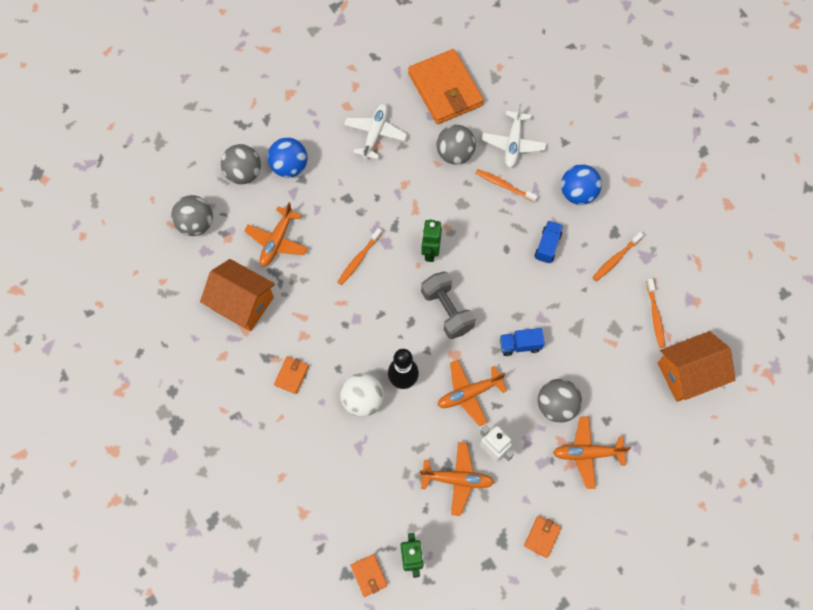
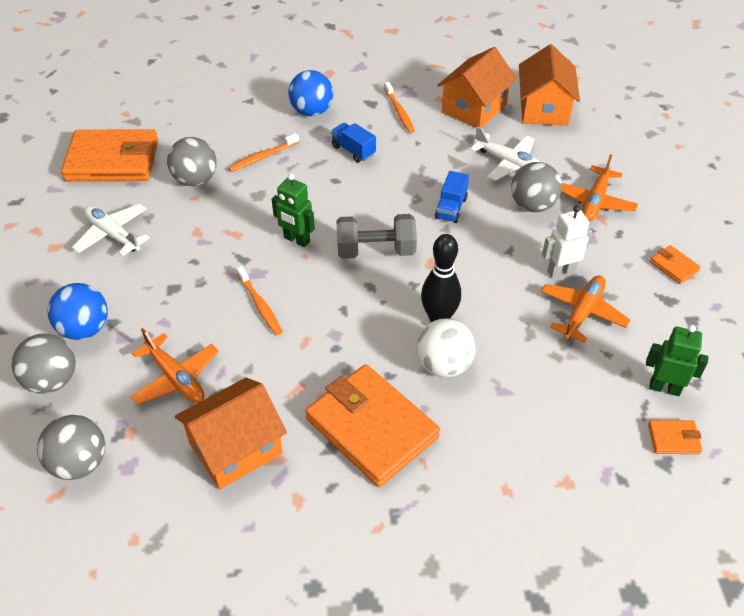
camera: 65 degrees left, 20 degrees down
orange wallet [274,357,309,394] -> orange wallet [305,364,440,487], size x2.40
orange plane [437,360,507,426] -> none
white plane [482,103,546,168] -> white plane moved to [470,126,540,181]
orange toothbrush [646,279,665,348] -> orange house [437,47,517,128]

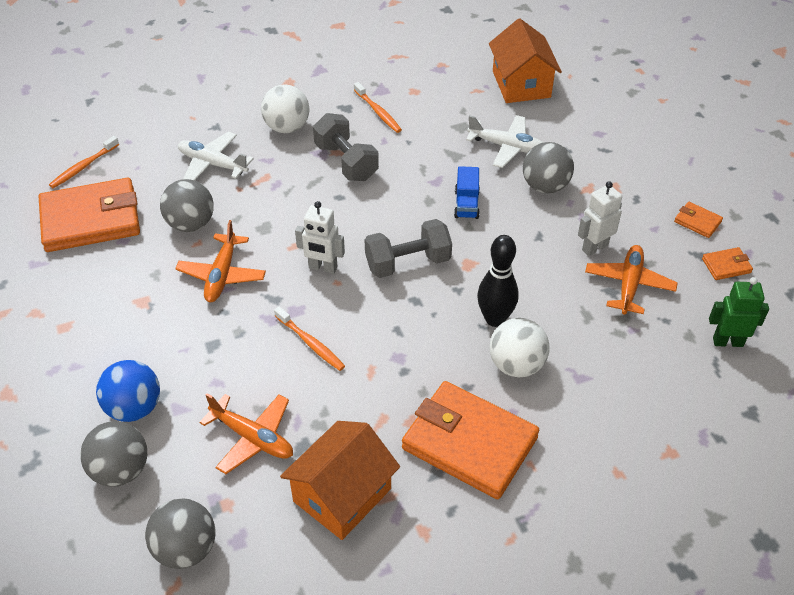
camera: 15 degrees left, 0 degrees up
white plane [72,204,150,256] -> white plane moved to [178,131,254,180]
orange toothbrush [228,133,299,172] -> orange toothbrush moved to [49,136,119,188]
green robot [272,174,315,247] -> white robot [295,201,345,274]
blue ball [288,70,333,116] -> white ball [261,84,309,133]
blue truck [331,123,376,163] -> grey dumbbell [313,113,379,181]
orange house [437,47,517,128] -> none
orange plane [561,154,638,222] -> orange plane moved to [175,220,266,302]
orange wallet [648,420,702,454] -> orange wallet moved to [702,247,753,280]

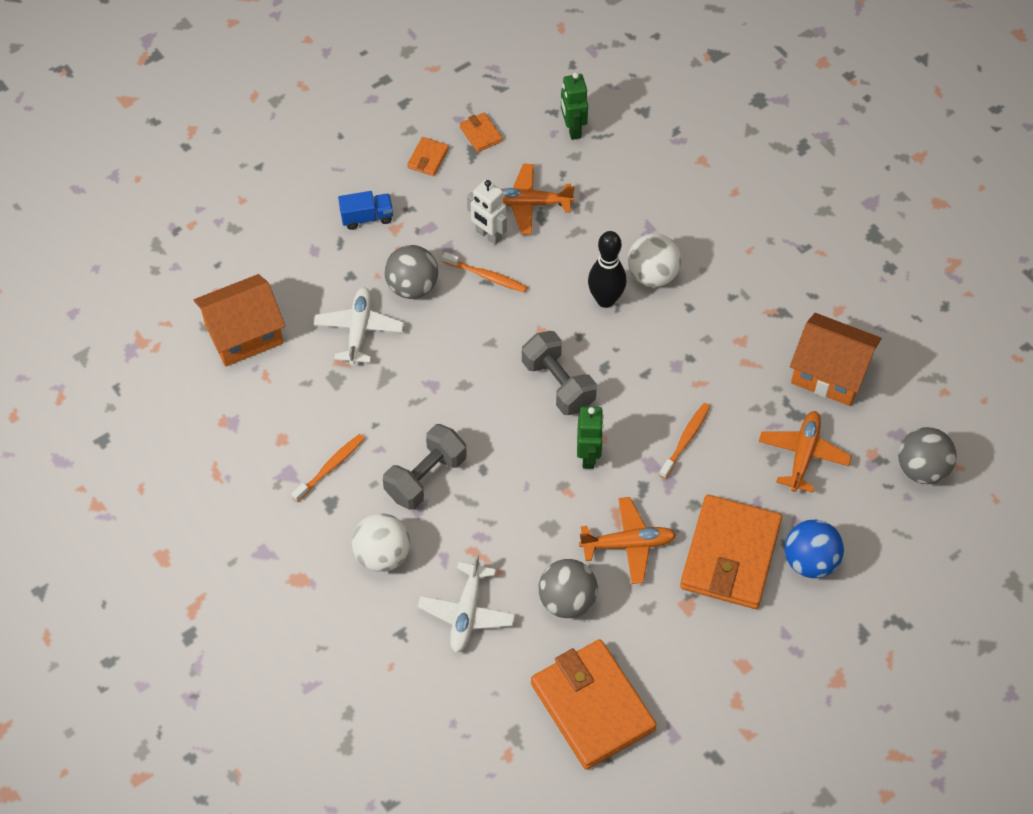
camera: 105 degrees left, 10 degrees up
orange toothbrush [49,136,119,188] -> orange toothbrush moved to [442,252,527,293]
grey ball [80,421,147,487] -> none
white robot [295,201,345,274] -> green robot [577,406,604,469]
orange wallet [402,381,539,499] -> orange wallet moved to [680,495,782,609]
blue truck [454,166,480,219] -> blue truck moved to [338,191,393,230]

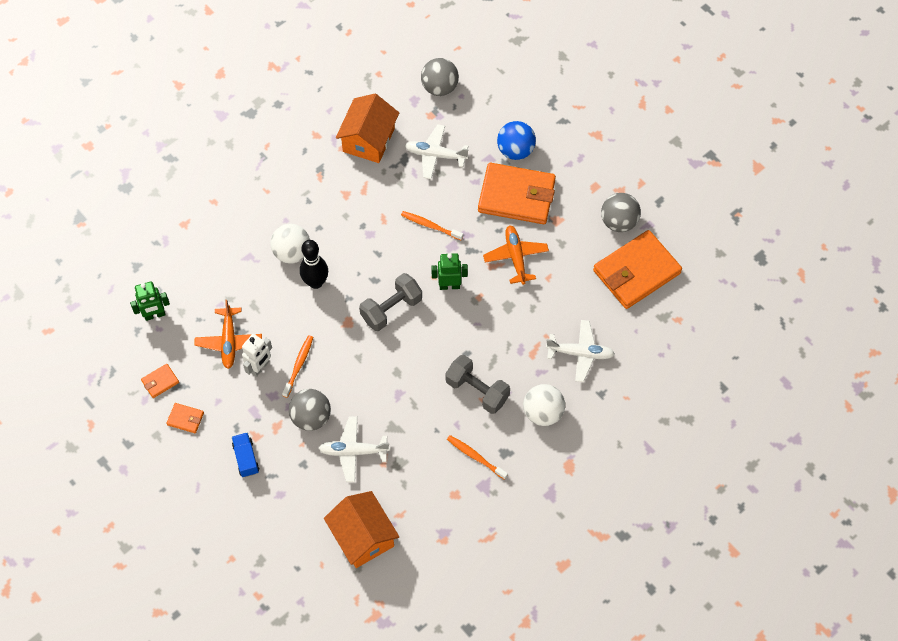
camera: 95 degrees left, 5 degrees up
grey ball [539,559,598,618] -> grey ball moved to [601,193,641,232]
orange plane [759,411,852,493] -> white plane [405,124,469,179]

